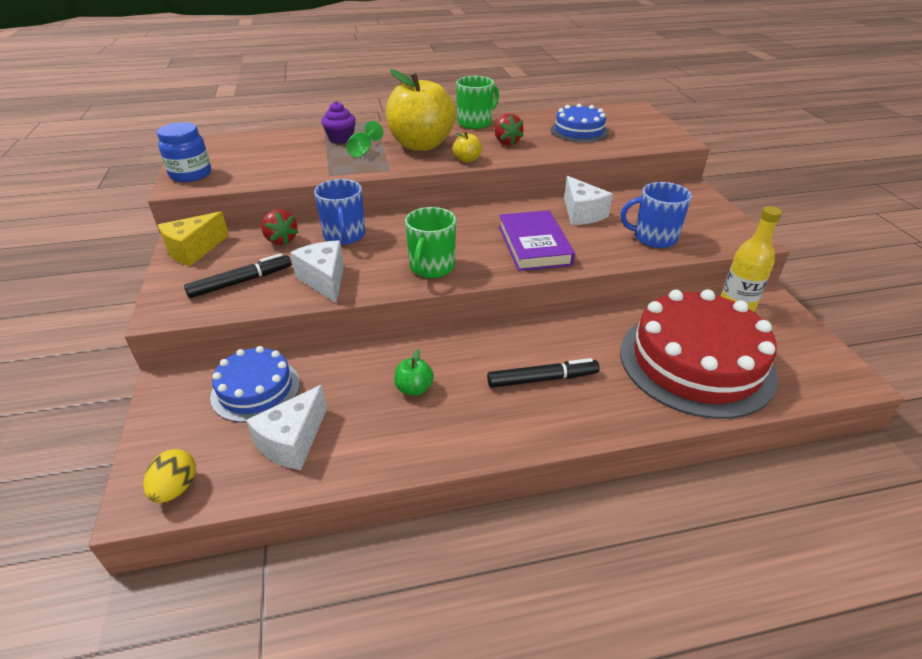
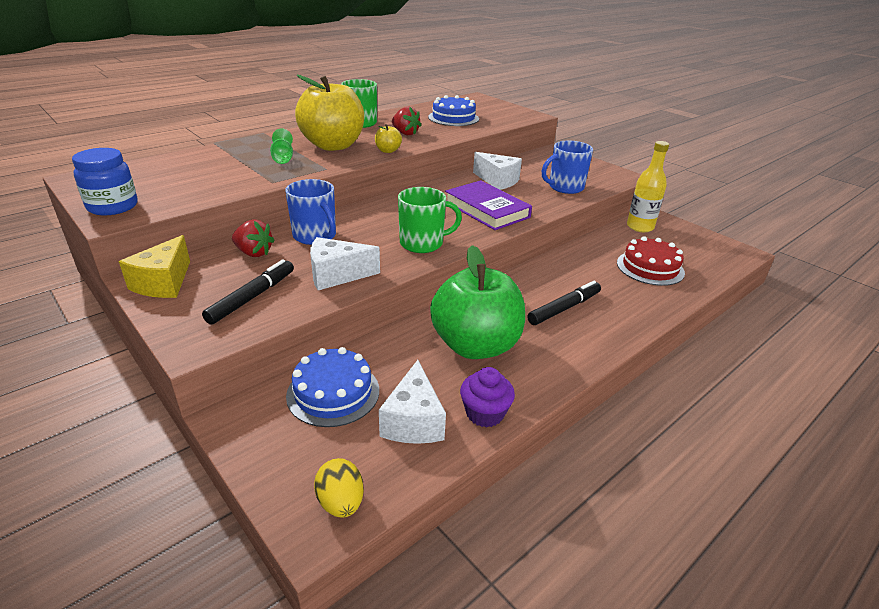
camera: 30 degrees left, 5 degrees down
white cheese [290,240,344,303] -> white cheese turned 45 degrees counterclockwise [310,237,380,290]
purple cupcake [321,101,356,144] -> purple cupcake moved to [460,367,515,427]
green apple [394,349,434,396] -> green apple [430,245,525,359], size x2.49
green mug [405,207,456,278] -> green mug turned 90 degrees counterclockwise [398,187,462,253]
red cake [620,289,778,419] -> red cake [617,236,685,286], size x0.55

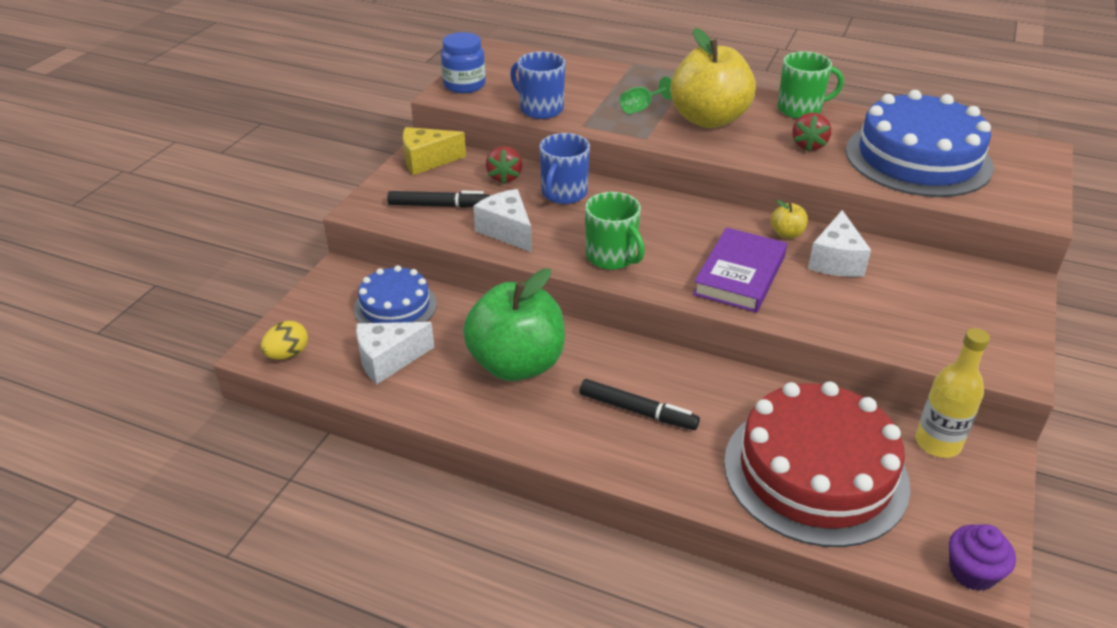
camera: 65 degrees right, 5 degrees up
yellow apple [375,124,402,153] -> yellow apple moved to [771,200,808,239]
blue cake [428,95,479,126] -> blue cake [846,90,994,197], size x1.82
purple cupcake [460,367,515,427] -> purple cupcake moved to [949,524,1016,591]
blue mug [542,141,593,194] -> blue mug moved to [510,52,565,119]
red cake [617,236,685,286] -> red cake [724,381,910,547], size x1.82

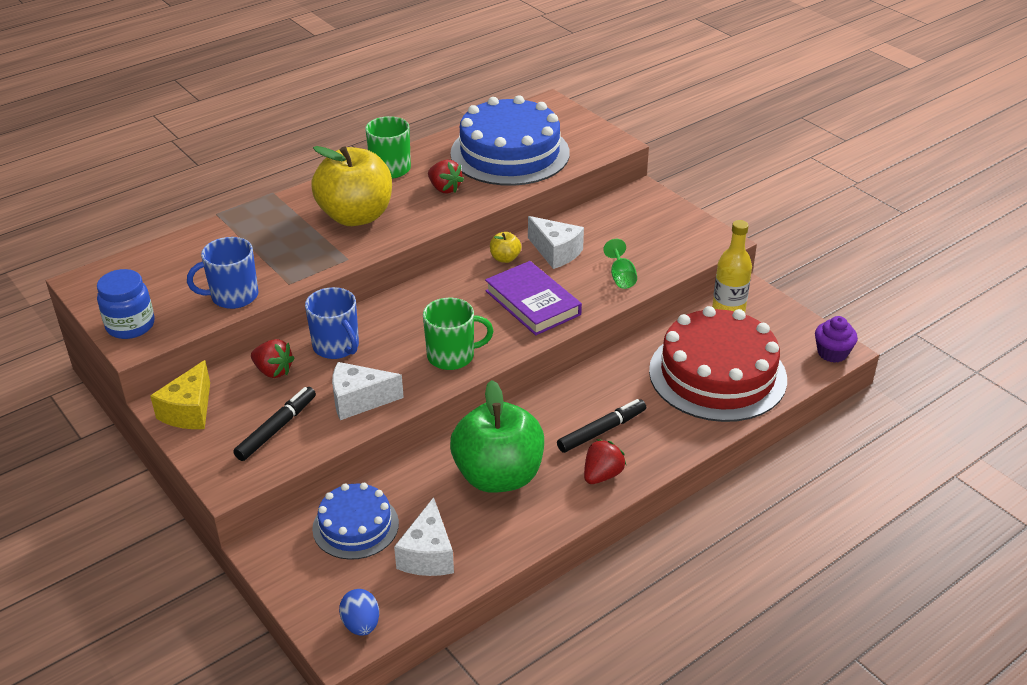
camera: 60 degrees left, 0 degrees up
yellow egg [261,321,308,360] -> blue egg [339,589,379,636]
green goblet [620,77,672,114] -> green goblet moved to [603,239,637,289]
none -> red strawberry [584,439,626,484]

